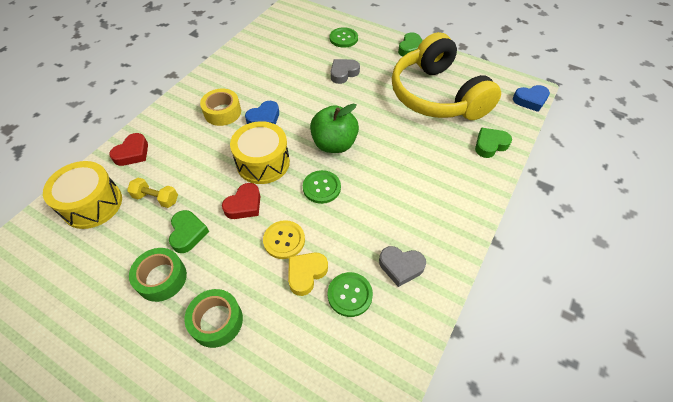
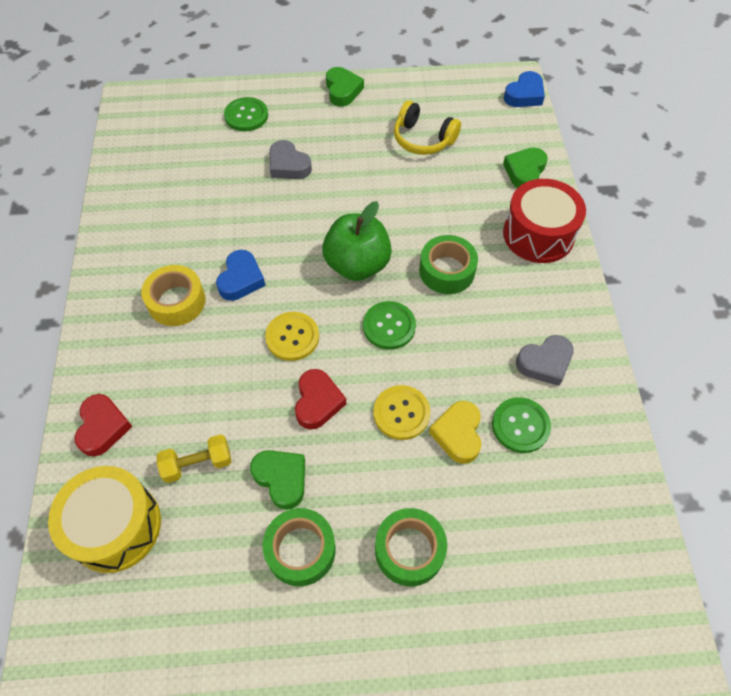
camera: 35 degrees left, 5 degrees up
yellow drum [230,121,290,184] -> yellow button [265,312,319,361]
grey heart [331,59,360,84] -> grey heart turned 60 degrees counterclockwise [270,140,312,179]
yellow headphones [392,32,501,120] -> yellow headphones [394,100,461,155], size x0.47
none -> green tape [419,235,478,294]
none -> red drum [503,179,586,263]

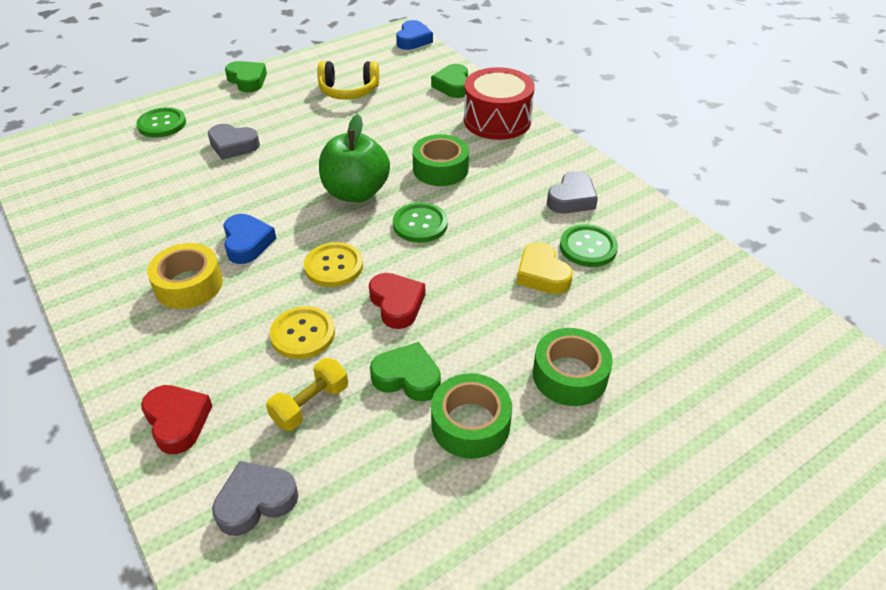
camera: 30 degrees left, 15 degrees down
yellow drum [48,466,161,573] -> grey heart [212,461,299,536]
yellow button [373,385,431,440] -> yellow button moved to [270,306,335,359]

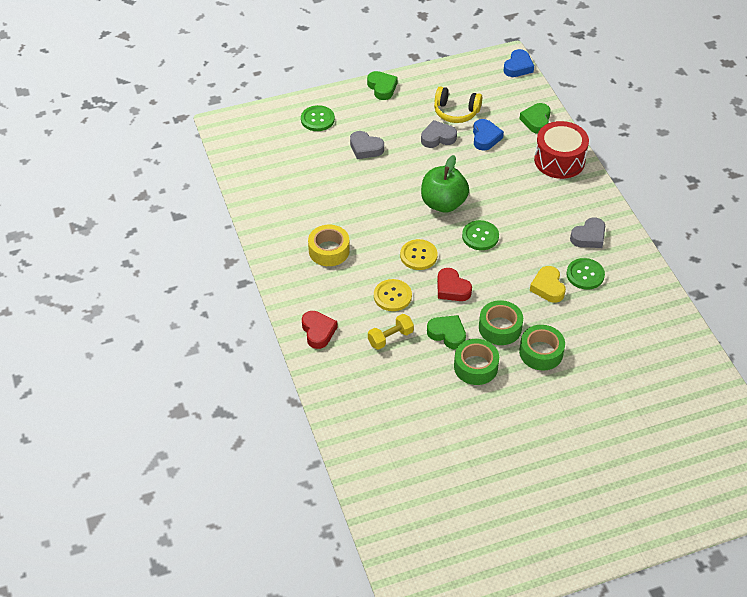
camera: 15 degrees right, 5 degrees up
grey heart [212,461,299,536] -> grey heart moved to [421,120,457,148]
blue heart [223,214,276,264] -> blue heart moved to [473,119,504,151]
red heart [369,273,426,329] -> red heart turned 150 degrees clockwise [437,268,472,301]
green tape [412,134,469,186] -> green tape moved to [479,300,523,345]

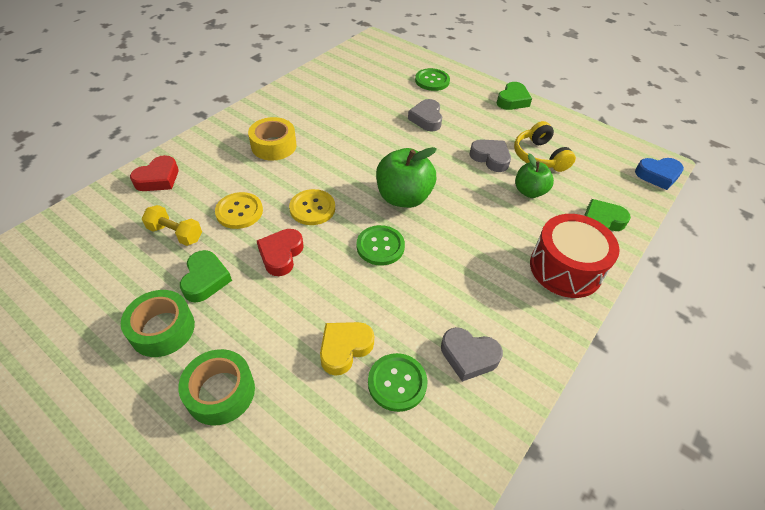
camera: 55 degrees right, 0 degrees up
blue heart [473,119,504,151] -> green apple [515,153,554,198]
green tape [479,300,523,345] -> none

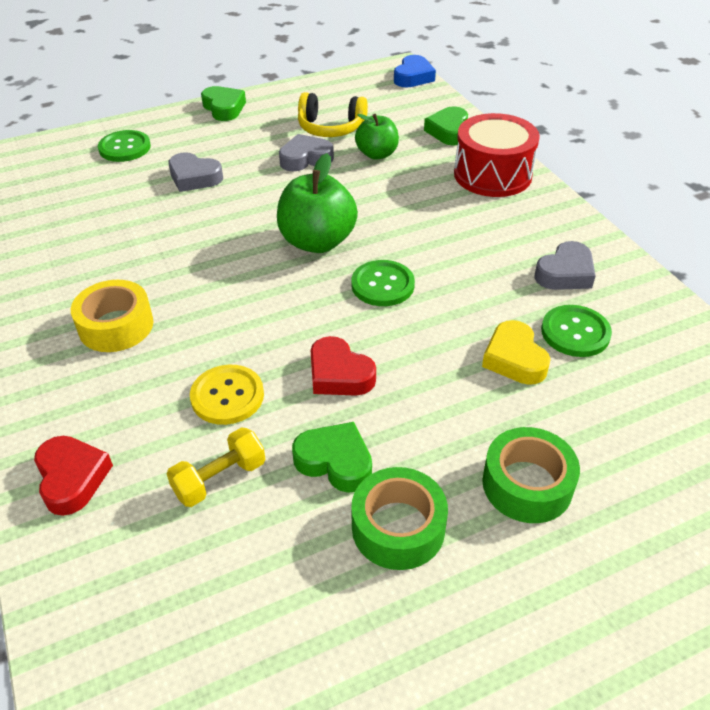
camera: 60 degrees left, 5 degrees down
yellow button [289,189,335,225] -> none

